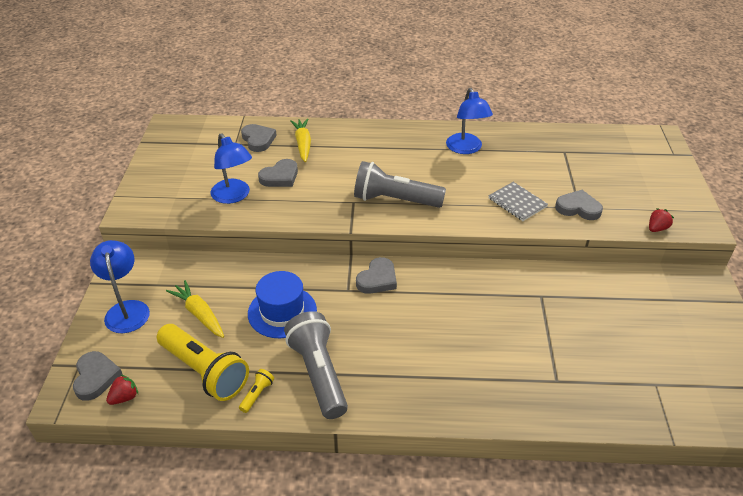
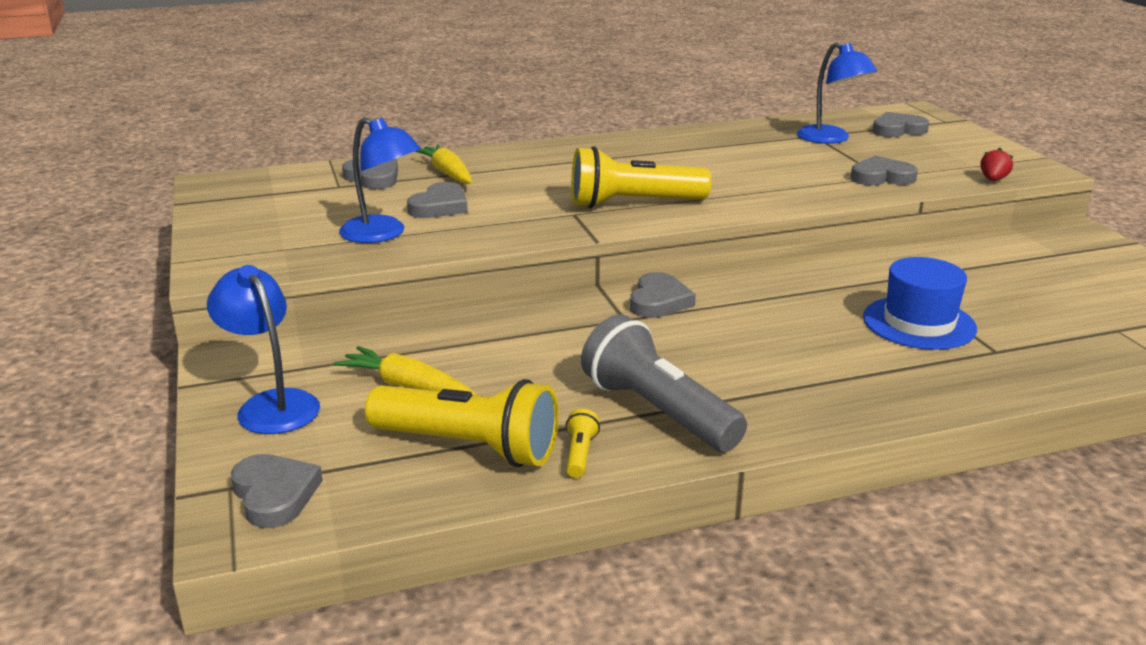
camera: 20 degrees left, 15 degrees down
red strawberry [106,374,138,405] -> none
blue hat [248,271,317,338] -> blue hat moved to [863,257,977,350]
grey flashlight [354,161,446,208] -> yellow flashlight [571,146,711,208]
blue lamp [446,88,493,154] -> blue lamp moved to [797,42,877,144]
grey notebook [488,182,548,221] -> none
none -> grey heart [873,112,929,137]

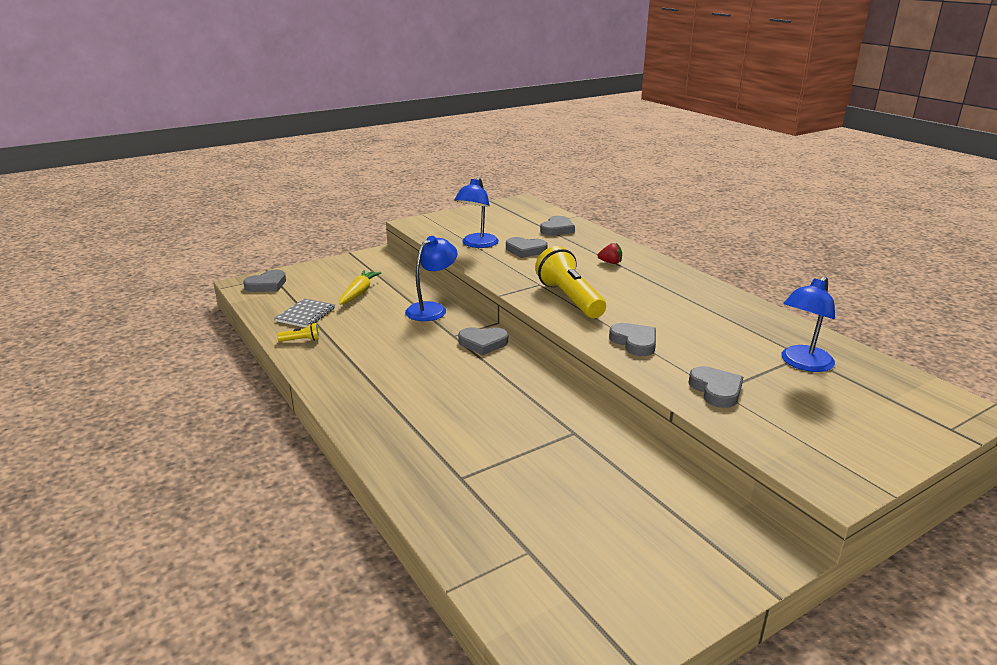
camera: 75 degrees right, 0 degrees up
blue lamp [207,265,320,434] -> blue lamp moved to [405,236,457,321]
yellow flashlight [365,379,559,467] -> grey notebook [275,298,335,328]
yellow carrot [415,145,472,184] -> none
grey flashlight [581,314,747,452] -> none
blue hat [863,257,977,350] -> none
grey heart [873,112,929,137] -> grey heart moved to [609,323,656,356]
red strawberry [980,148,1014,181] -> red strawberry moved to [598,243,622,264]

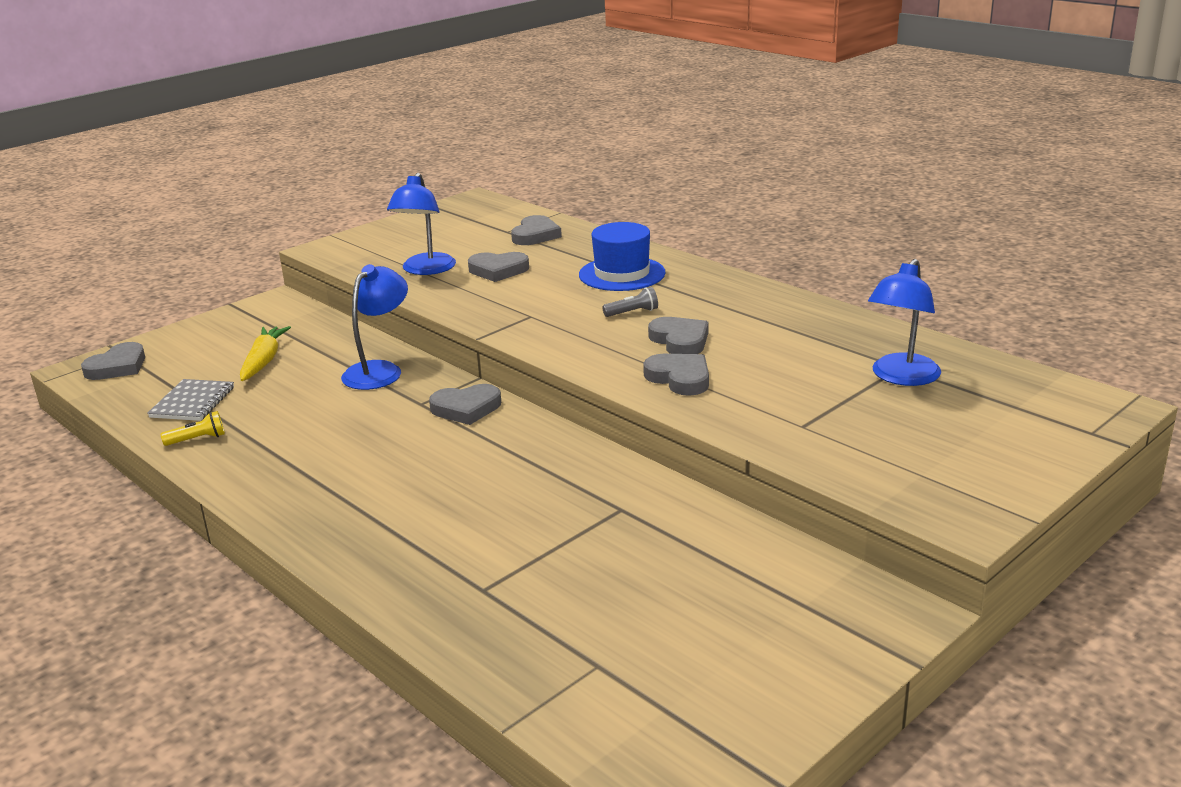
camera: 10 degrees left, 0 degrees up
yellow flashlight [535,246,606,318] -> none
red strawberry [598,243,622,264] -> blue hat [579,222,665,291]
grey heart [689,366,743,408] -> grey heart moved to [648,317,709,354]
none -> grey flashlight [602,287,658,317]

